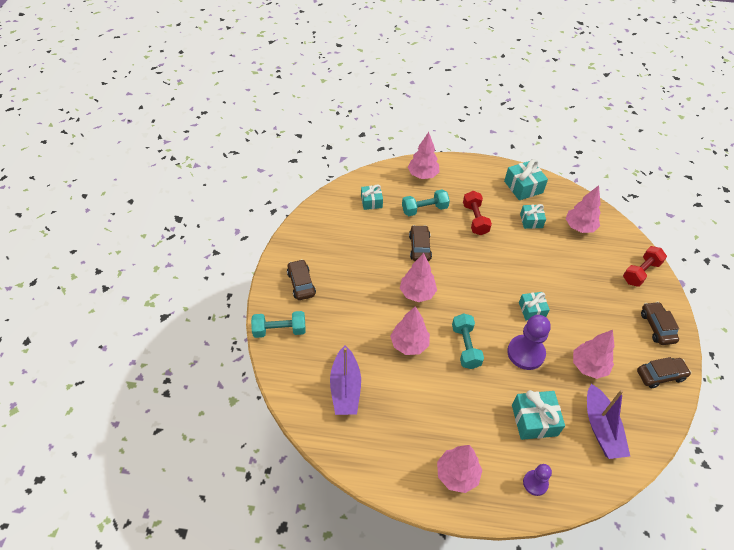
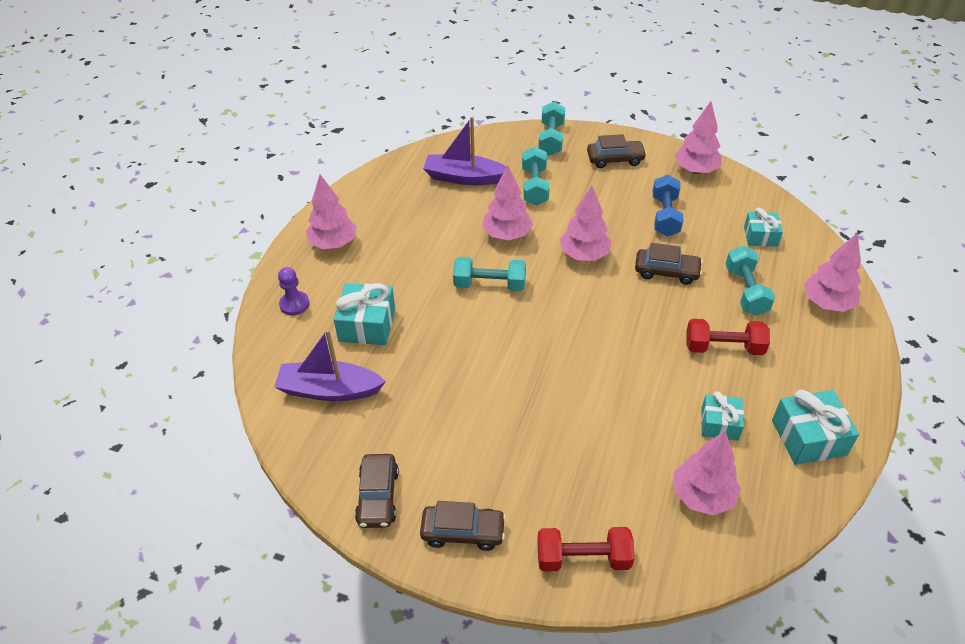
camera: 105 degrees right, 5 degrees down
purple pawn [507,315,551,370] -> none
turquoise gift [519,292,550,320] -> none
pink tree [573,330,615,379] -> pink tree moved to [675,101,722,174]
red dumbbell [623,246,667,287] -> red dumbbell turned 60 degrees counterclockwise [537,527,635,572]
none -> turquoise dumbbell [522,147,549,205]
none -> blue dumbbell [653,175,683,237]

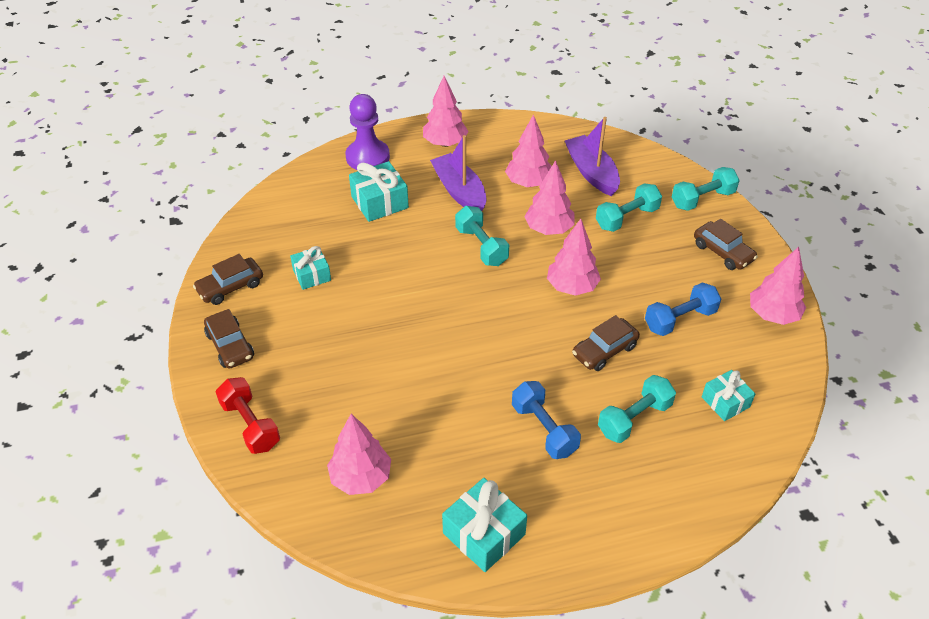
camera: 55 degrees right, 0 degrees up
purple boat [274,329,386,401] -> purple boat moved to [430,135,487,211]
purple pawn [278,267,309,315] -> purple pawn [346,94,390,170], size x1.72
brown car [635,243,703,285] -> brown car turned 75 degrees clockwise [572,315,640,371]
red dumbbell [686,319,770,355] -> blue dumbbell [512,381,581,459]
turquoise gift [701,391,744,441] -> turquoise gift moved to [290,246,331,290]
pink tree [804,233,861,312] -> pink tree moved to [505,114,552,187]

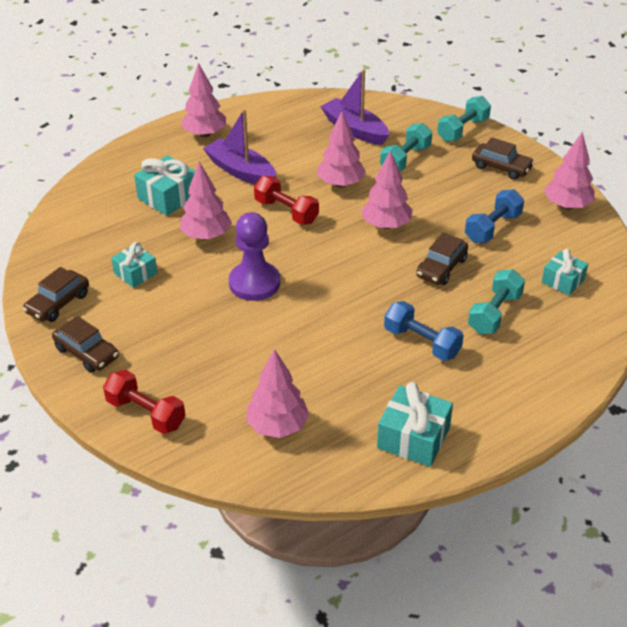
camera: 20 degrees left, 5 degrees down
purple pawn [346,94,390,170] -> purple pawn moved to [229,212,280,301]
turquoise dumbbell [455,206,509,266] -> red dumbbell [254,176,319,225]
pink tree [505,114,552,187] -> pink tree moved to [180,161,232,240]

